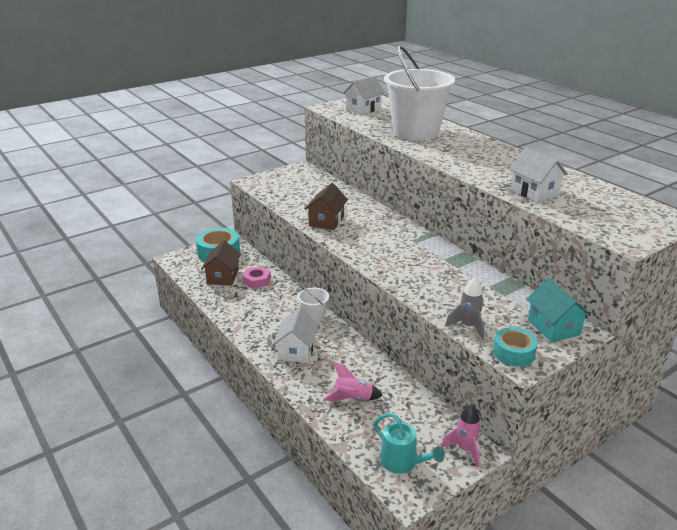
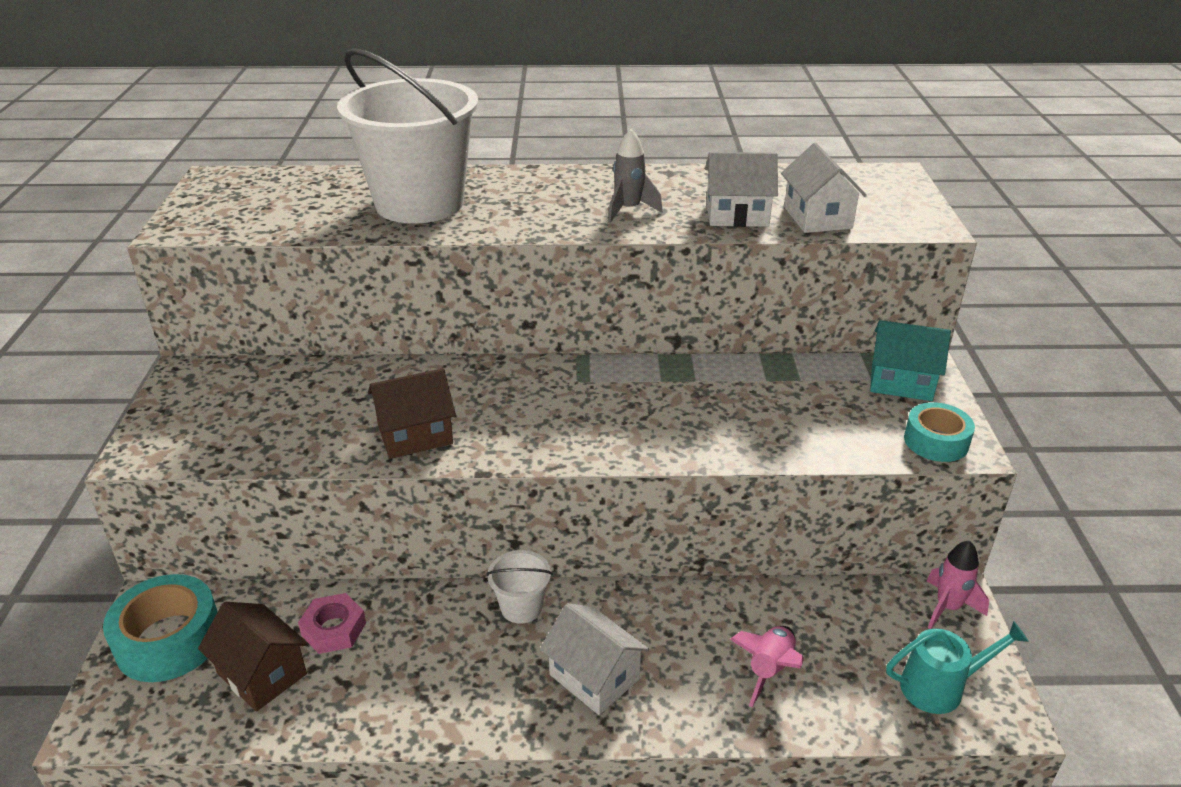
camera: 55 degrees left, 5 degrees up
brown house [305,183,348,230] -> brown house turned 75 degrees counterclockwise [368,368,456,459]
white house [343,76,385,115] -> white house moved to [781,143,867,233]
grey rocket [445,277,485,340] -> grey rocket moved to [608,129,663,223]

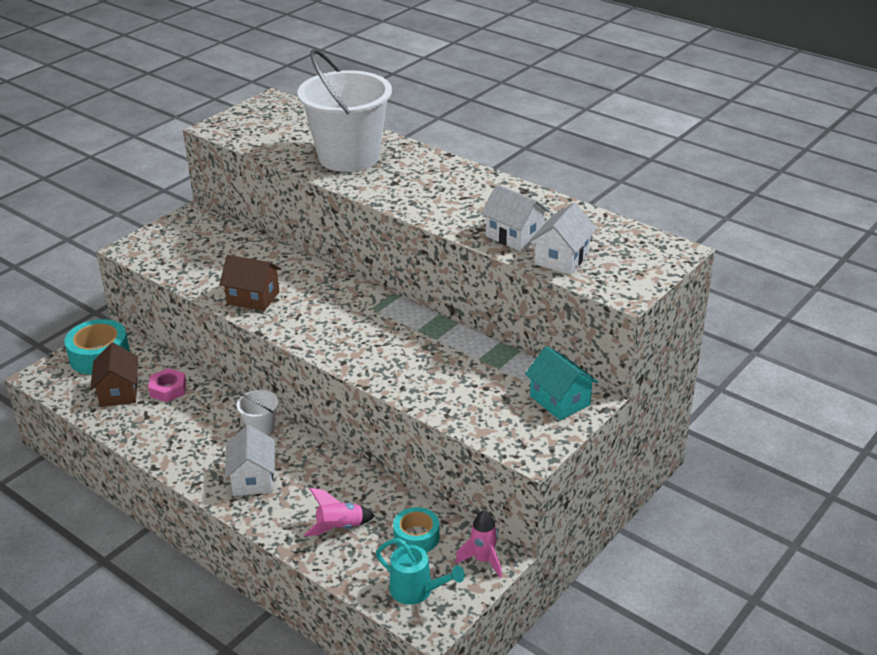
camera: 40 degrees right, 0 degrees up
grey rocket [608,129,663,223] -> none
turquoise tape [904,402,975,462] -> turquoise tape moved to [393,507,440,552]

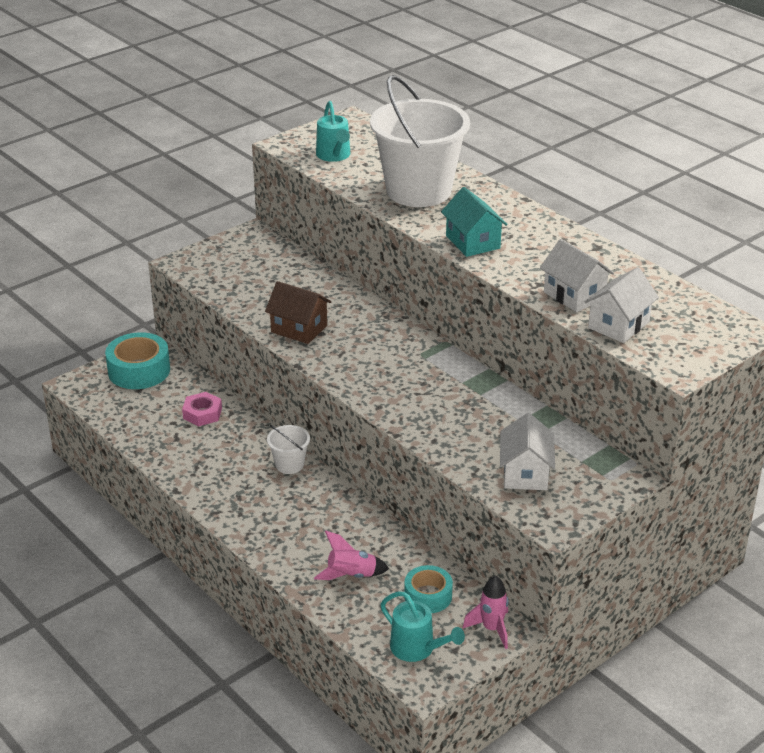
camera: 10 degrees right, 0 degrees up
brown house [90,343,138,407] -> none
white house [225,425,275,496] -> white house moved to [500,413,555,490]
turquoise house [525,346,598,420] -> turquoise house moved to [441,187,508,257]
none -> turquoise watering can [316,101,350,162]

